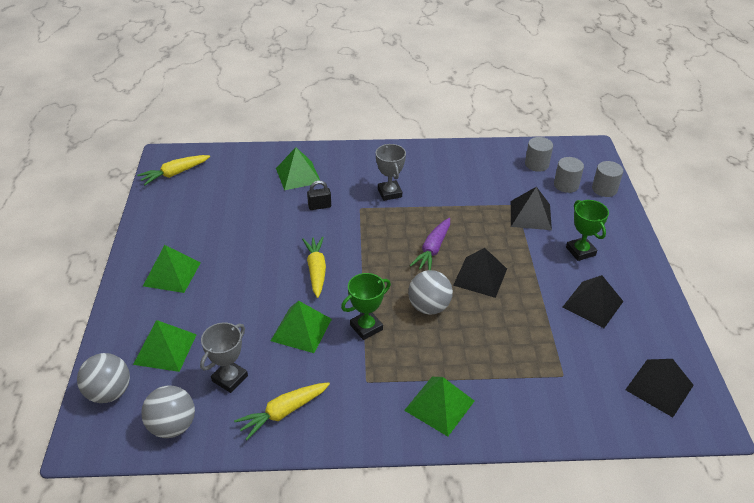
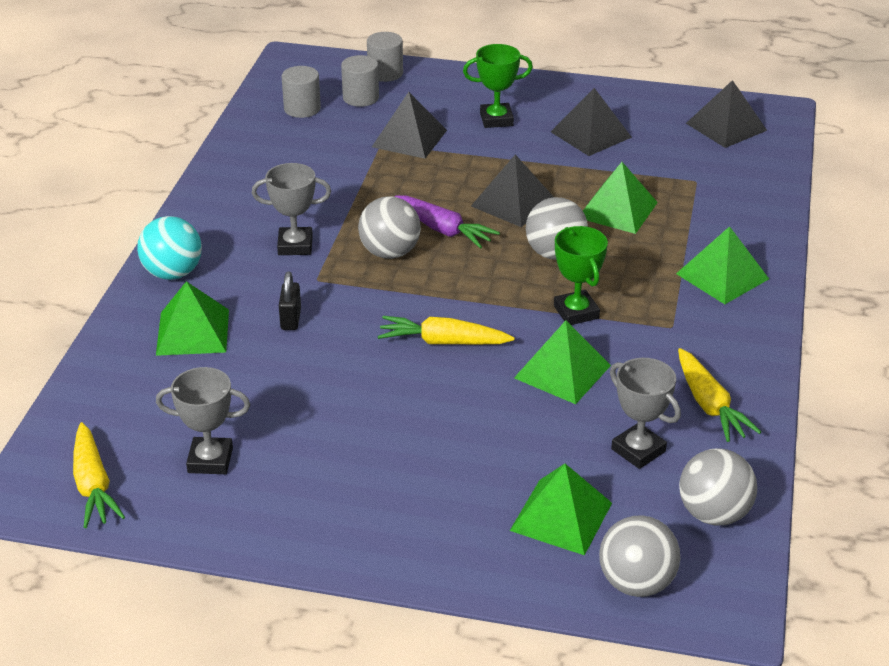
camera: 75 degrees left, 5 degrees down
green pyramid [143,245,201,293] -> green pyramid moved to [583,162,658,234]
none -> turquoise ball [137,216,202,280]
none -> grey trophy [156,367,250,474]
none -> grey ball [358,196,421,259]

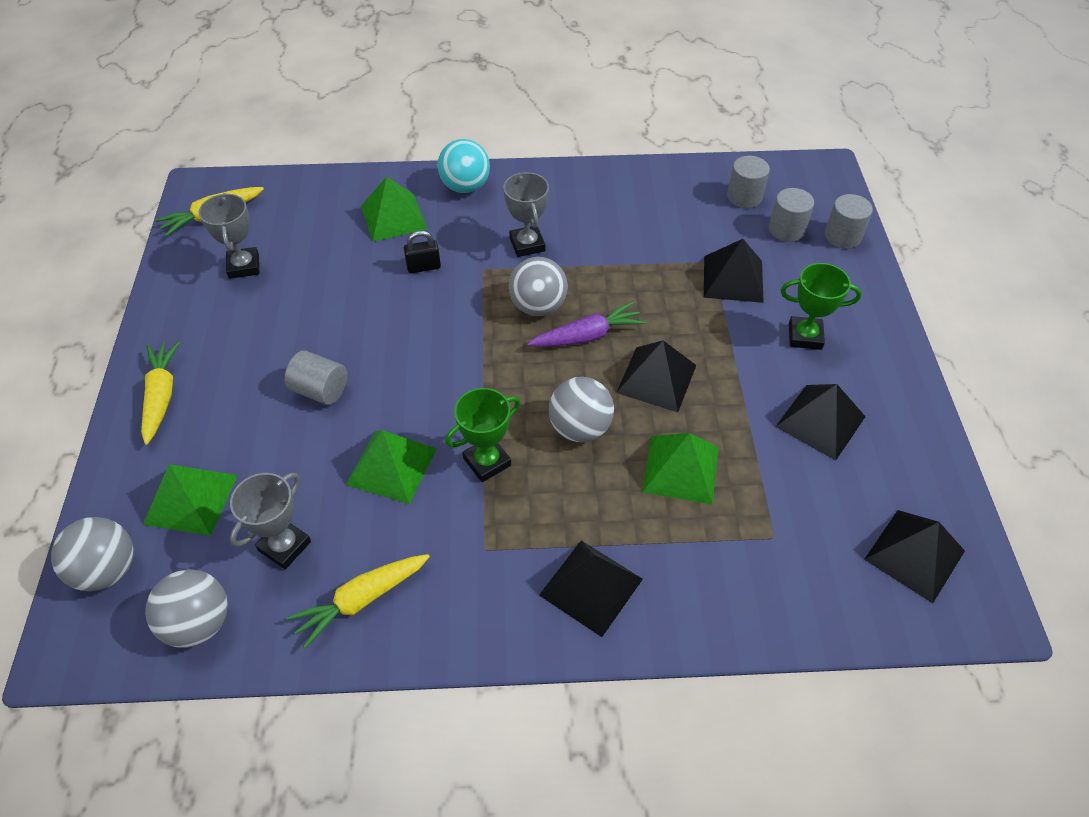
camera: 75 degrees right, 15 degrees up
yellow carrot [378,316,515,344] -> yellow carrot moved to [141,341,180,445]
purple carrot [395,195,500,249] -> purple carrot turned 135 degrees counterclockwise [527,301,646,347]
green trophy [463,44,533,128] -> green trophy turned 60 degrees counterclockwise [781,263,862,350]
green pyramid [676,226,769,304] -> black pyramid [539,540,643,637]
none -> grey cylinder [285,350,347,405]

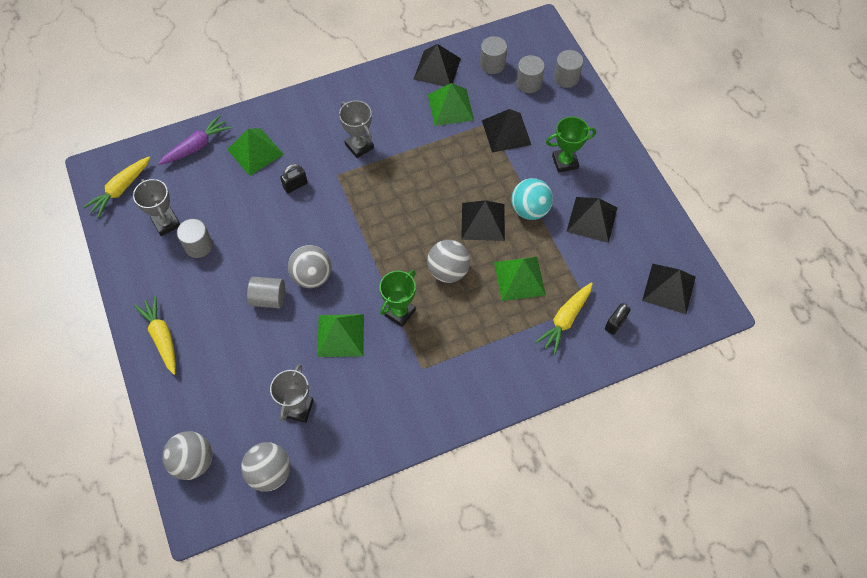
camera: 20 degrees left, 10 degrees up
green pyramid [143,464,238,536] -> green pyramid moved to [428,83,474,126]
yellow carrot [287,554,430,649] -> yellow carrot moved to [535,283,593,355]
turquoise ball [438,139,490,193] -> turquoise ball moved to [511,178,553,220]
grey ball [509,257,568,316] -> grey ball moved to [288,245,331,288]
purple carrot [527,301,646,347] -> purple carrot moved to [158,115,232,165]
black pyramid [539,540,643,637] -> black pyramid moved to [413,44,461,86]
none -> grey cylinder [177,219,213,258]
none -> black padlock [605,303,630,335]

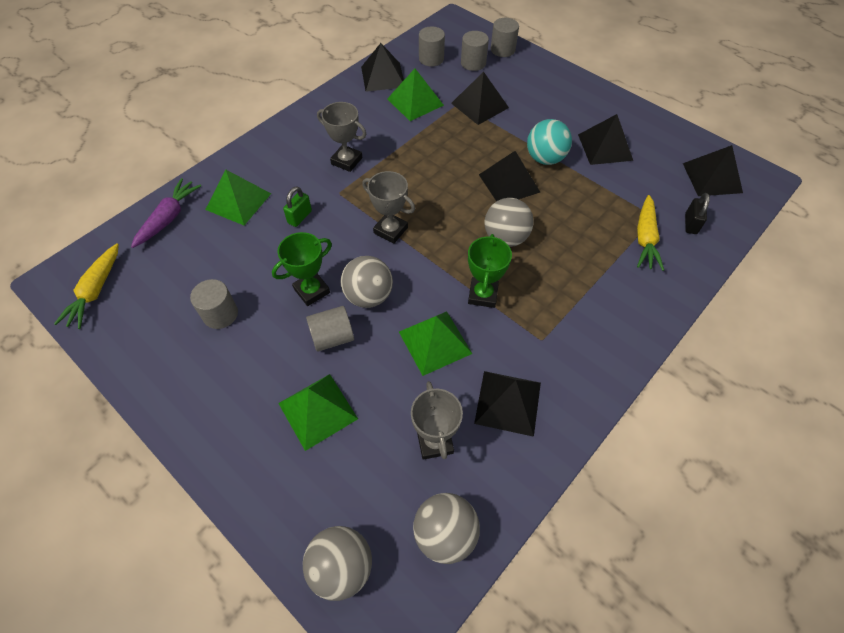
camera: 25 degrees left, 5 degrees down
grey trophy [133,179,180,236] -> grey trophy moved to [362,171,415,244]
yellow carrot [134,296,176,375] -> none
black padlock [280,164,307,193] -> green padlock [283,186,312,227]
green pyramid [494,257,546,301] -> green pyramid moved to [278,374,358,451]
green trophy [546,117,596,173] -> green trophy moved to [272,232,332,306]
none -> black pyramid [474,371,541,437]

